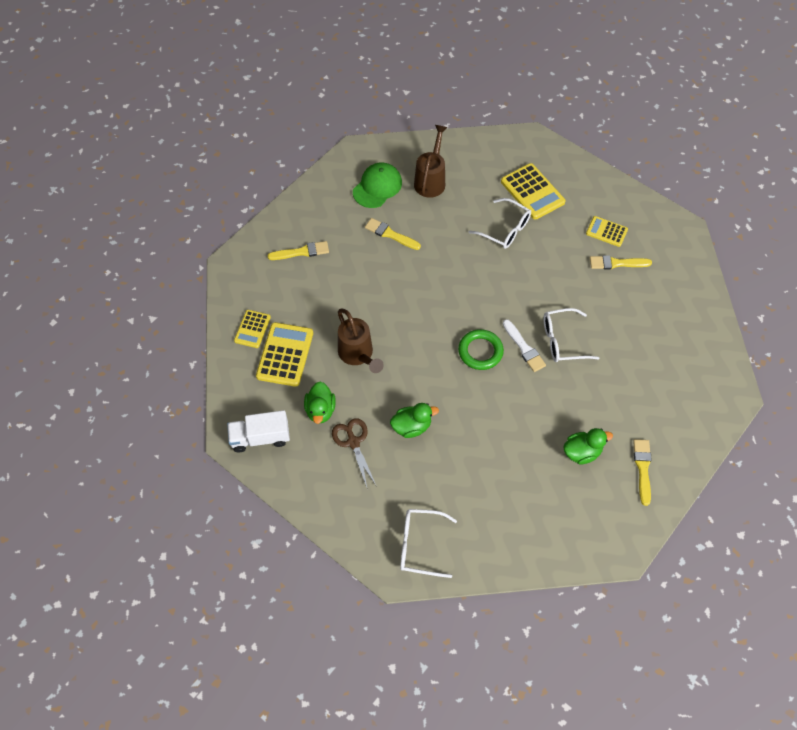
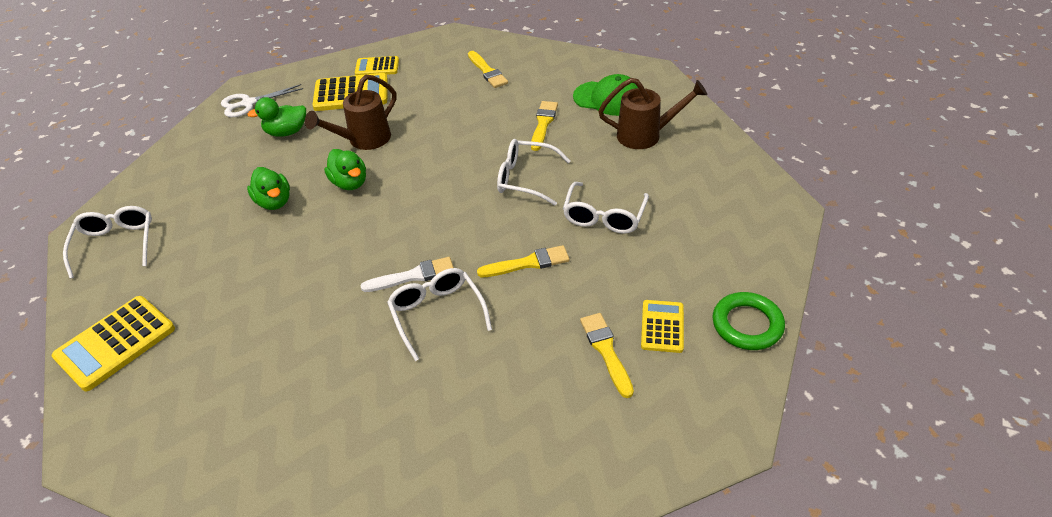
camera: 75 degrees right, 15 degrees down
white truck [227,410,290,452] -> white scissors [221,84,303,117]
brown scissors [332,418,377,487] -> none
green ring [458,329,504,370] -> green ring moved to [712,292,785,350]
yellow calculator [501,163,566,220] -> yellow calculator moved to [52,296,175,391]
white brush [503,319,546,372] -> white brush turned 150 degrees counterclockwise [360,257,454,292]
green duck [563,428,613,464] -> green duck moved to [324,149,366,190]
yellow brush [633,439,652,506] -> yellow brush moved to [477,245,569,277]
none -> white glasses [497,139,571,205]

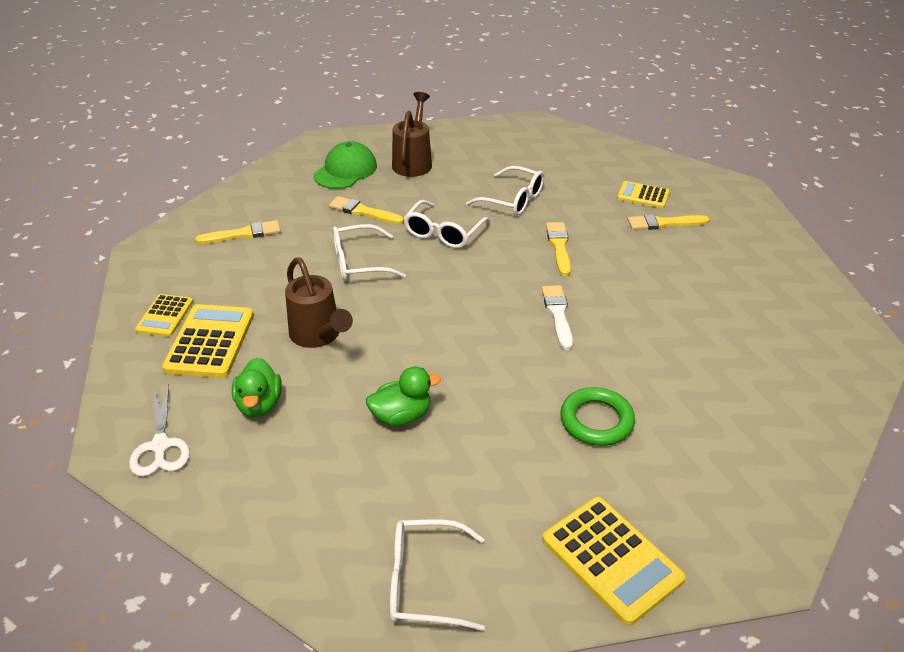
camera: 80 degrees left, 5 degrees down
green duck [324,149,366,190] -> none
white glasses [387,268,492,361] -> white glasses moved to [333,224,406,281]
green ring [712,292,785,350] -> green ring moved to [560,387,635,446]

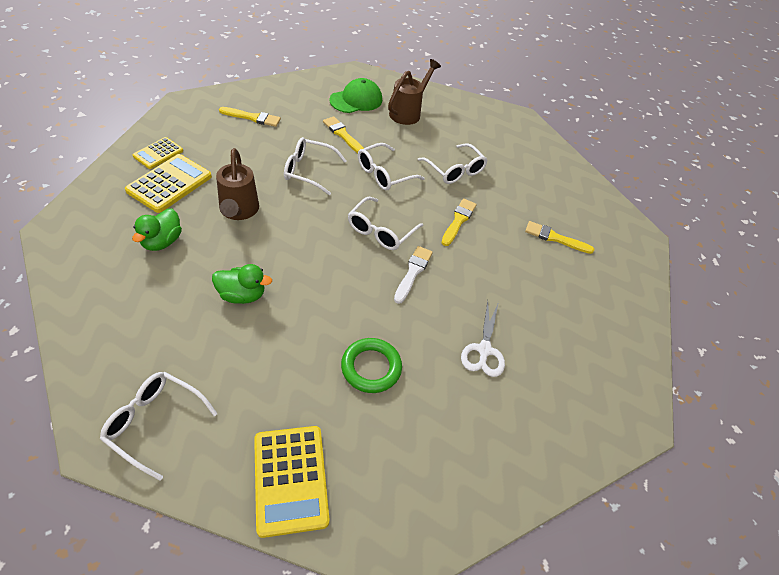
camera: 20 degrees right, 10 degrees up
white scissors [129,384,190,477] -> white scissors moved to [461,301,505,377]
yellow calculator [617,181,670,208] -> none
none -> white glasses [348,197,423,250]

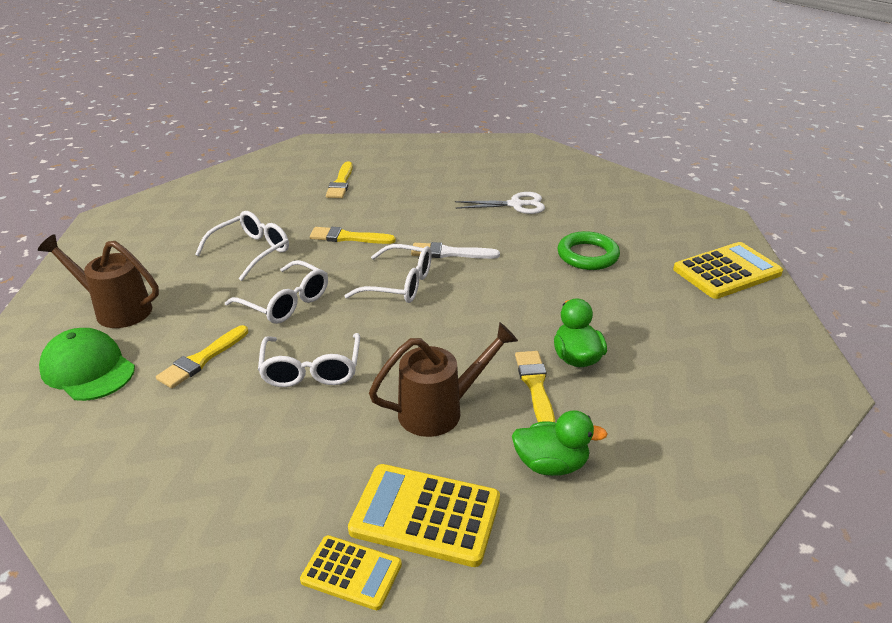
camera: 100 degrees left, 15 degrees down
white glasses [100,372,217,481] -> none
yellow brush [219,107,281,127] -> yellow brush moved to [515,351,555,422]

